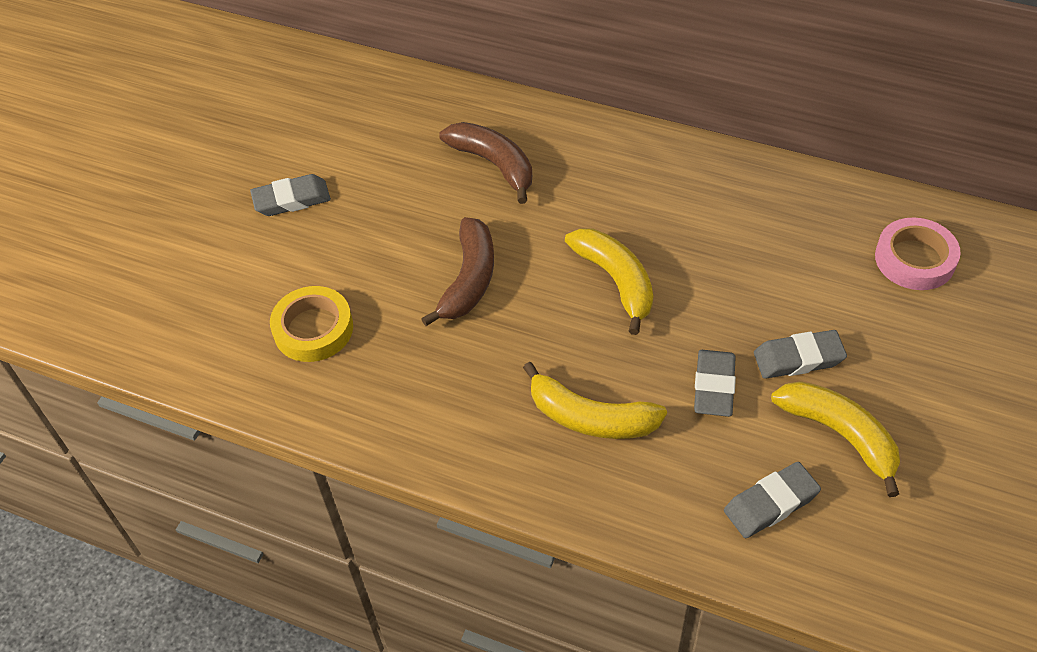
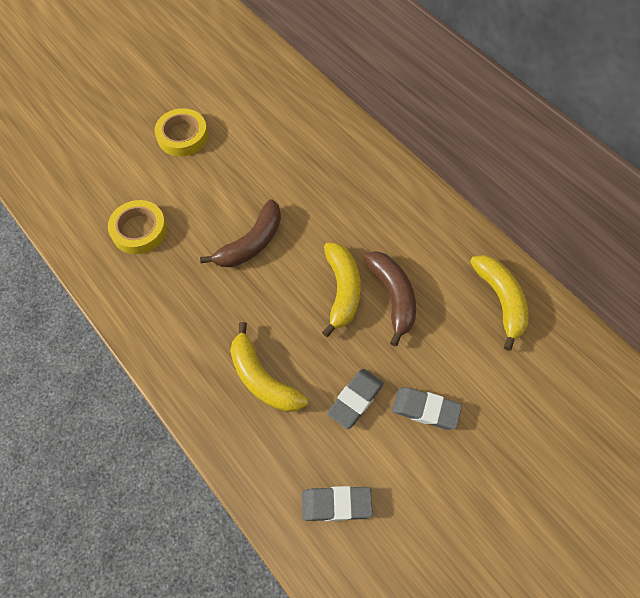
camera: 25 degrees right, 10 degrees up
grey eraser [250,174,331,216] -> yellow tape [155,108,208,156]
brown banana [439,122,532,204] -> brown banana moved to [363,251,416,346]
yellow banana [771,381,900,497] -> yellow banana moved to [470,255,529,351]
pink tape [875,218,961,290] -> none

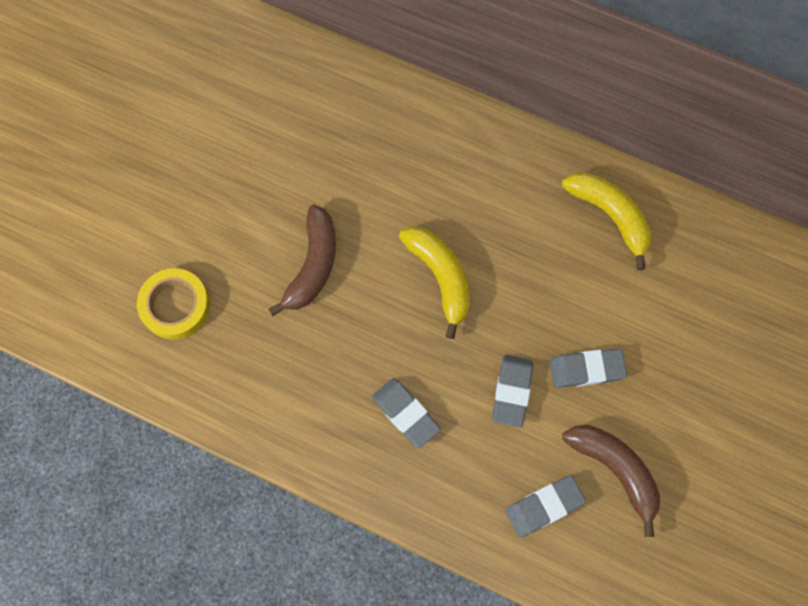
camera: 25 degrees left, 10 degrees up
yellow tape [155,108,208,156] -> none
yellow banana [230,322,308,412] -> grey eraser [372,378,441,448]
brown banana [363,251,416,346] -> brown banana moved to [562,425,660,537]

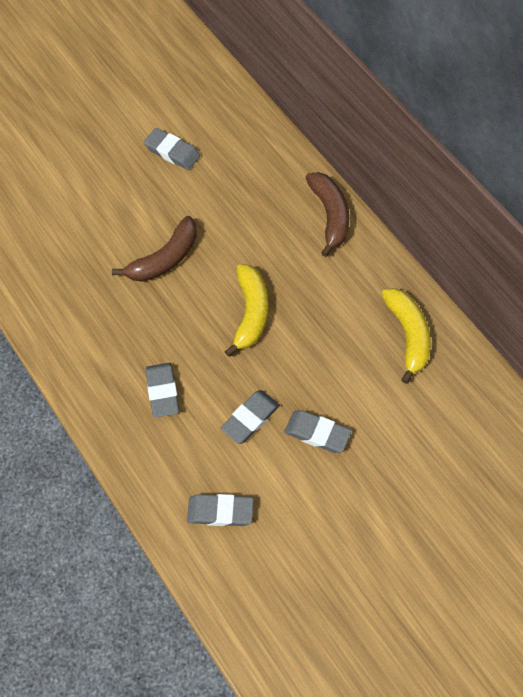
camera: 30 degrees right, 10 degrees down
yellow tape [137,268,210,339] -> none
brown banana [562,425,660,537] -> brown banana moved to [305,172,349,257]
none -> grey eraser [144,128,200,170]

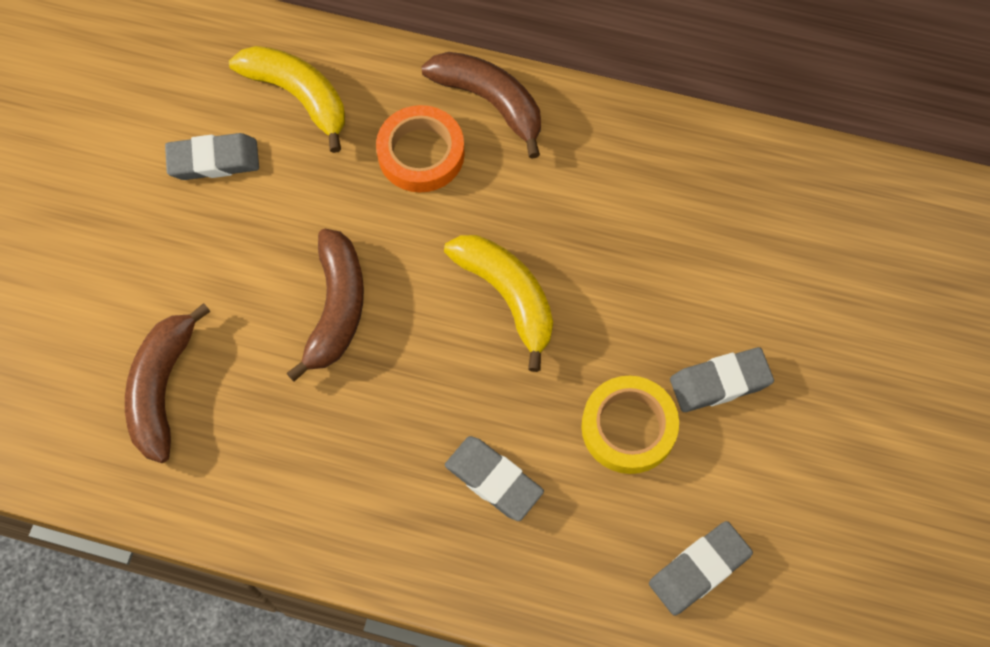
camera: 40 degrees left, 5 degrees up
grey eraser [220,390,280,444] -> yellow tape [581,376,679,474]
yellow banana [382,288,431,384] -> yellow banana moved to [229,46,345,153]
none -> brown banana [125,303,211,463]
none -> orange tape [376,105,465,193]

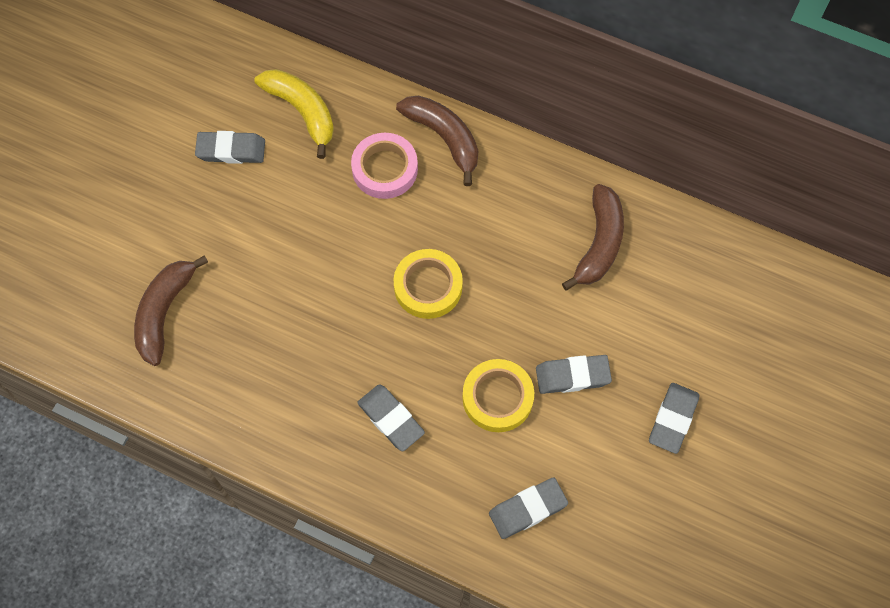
camera: 10 degrees right, 0 degrees up
brown banana [287,229,364,382] -> brown banana moved to [562,184,624,291]
orange tape [376,105,465,193] -> pink tape [351,133,418,199]
yellow banana [444,235,553,372] -> yellow tape [394,249,463,319]
none -> grey eraser [649,383,699,454]

